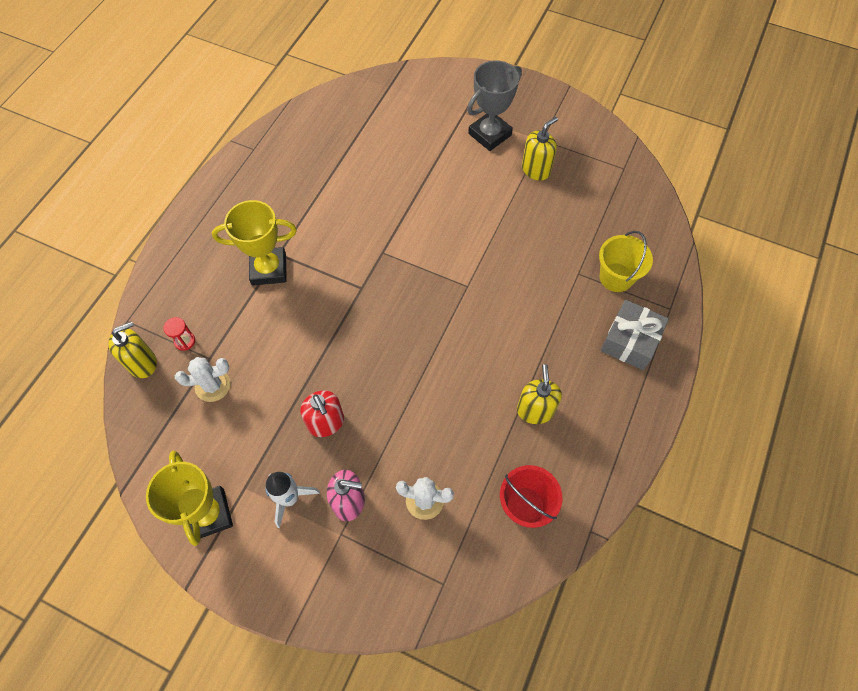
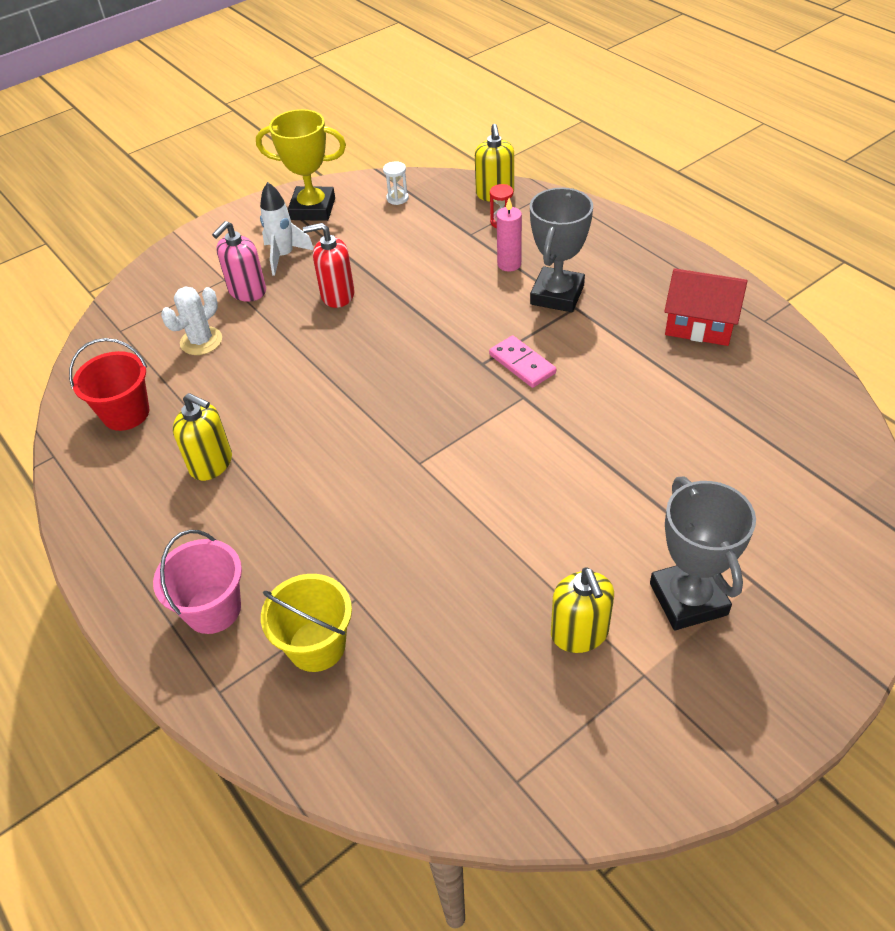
camera: 120 degrees right, 15 degrees down
white cactus [175,357,230,402] -> none
yellow trophy [212,200,297,286] -> grey trophy [530,188,593,312]
grey gift [601,300,669,370] -> pink bucket [153,530,242,634]
none -> white hourglass [383,161,409,205]
none -> pink domino [489,335,556,388]
none -> pink candle [497,198,522,272]
none -> red house [664,268,748,346]

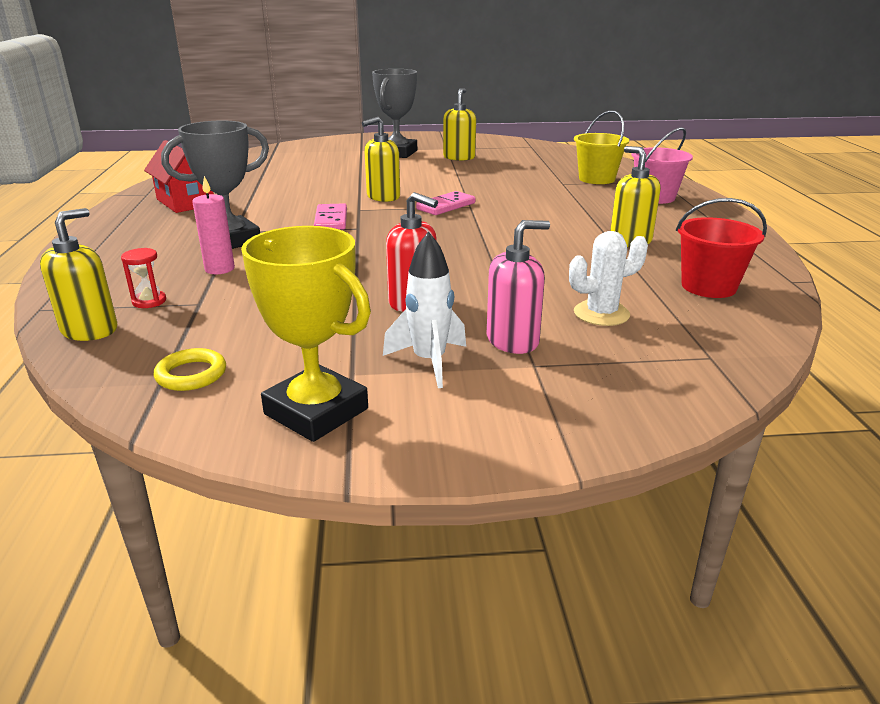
camera: 150 degrees left, 20 degrees down
white hourglass [383,161,409,205] -> yellow ring [154,348,226,391]
none -> yellow soap dispenser [362,117,400,202]
none -> pink domino [416,191,476,215]

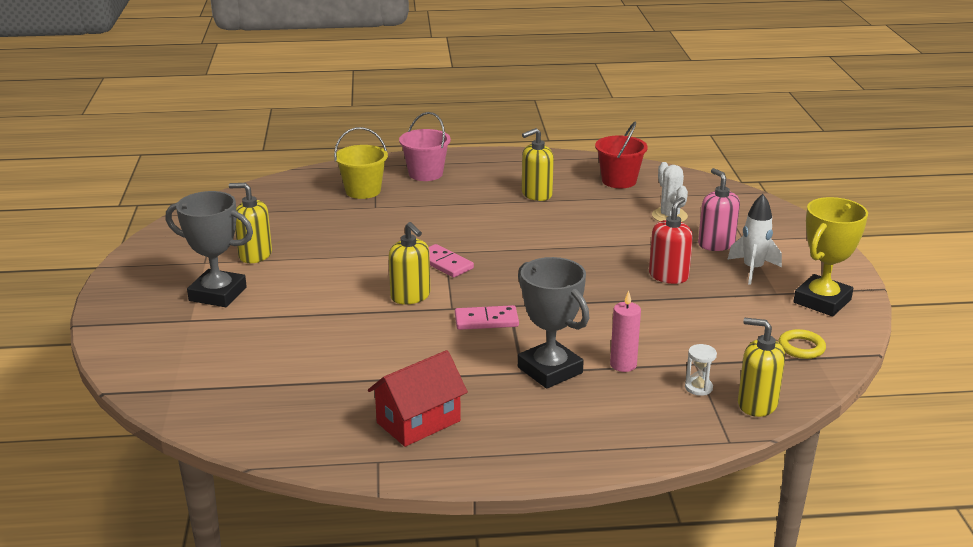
camera: 90 degrees left, 0 degrees up
red hourglass [121,248,166,308] -> white hourglass [685,344,717,396]

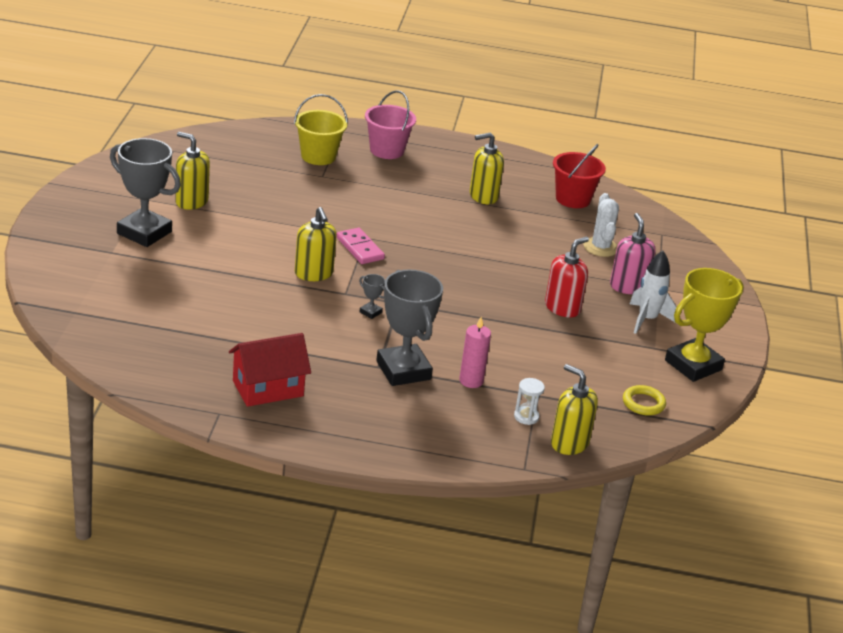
camera: 10 degrees right, 5 degrees up
pink domino [455,305,519,330] -> grey trophy [359,274,385,319]

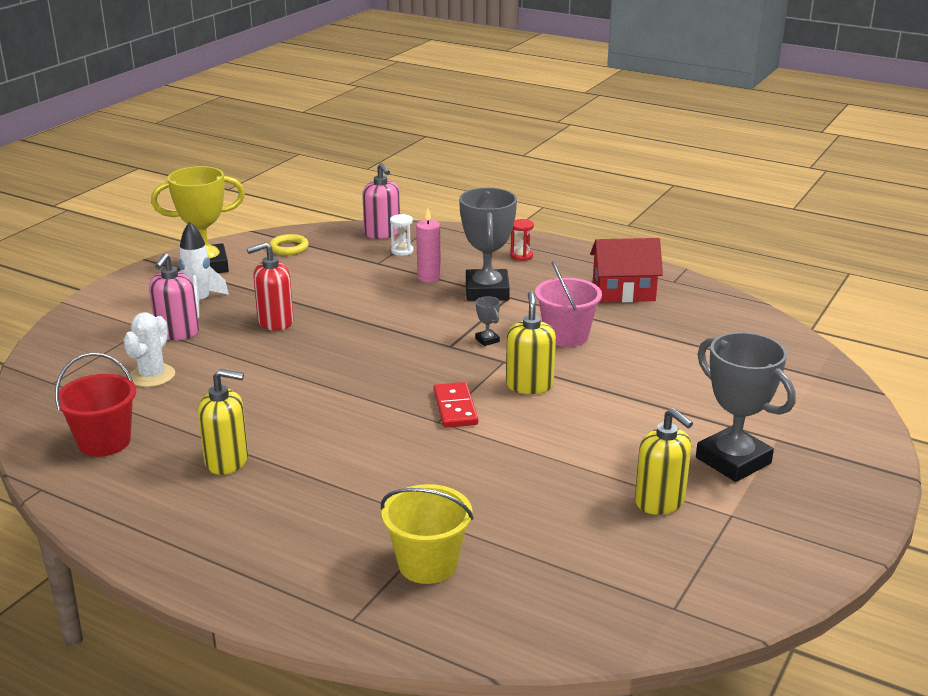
camera: 155 degrees left, 5 degrees down
pink domino [336,228,385,264] -> red domino [433,382,478,428]
pink bucket [365,90,416,159] -> pink bucket moved to [535,261,602,347]
yellow soap dispenser [551,364,598,455] -> pink soap dispenser [362,163,400,239]
none -> red hourglass [510,219,534,261]

